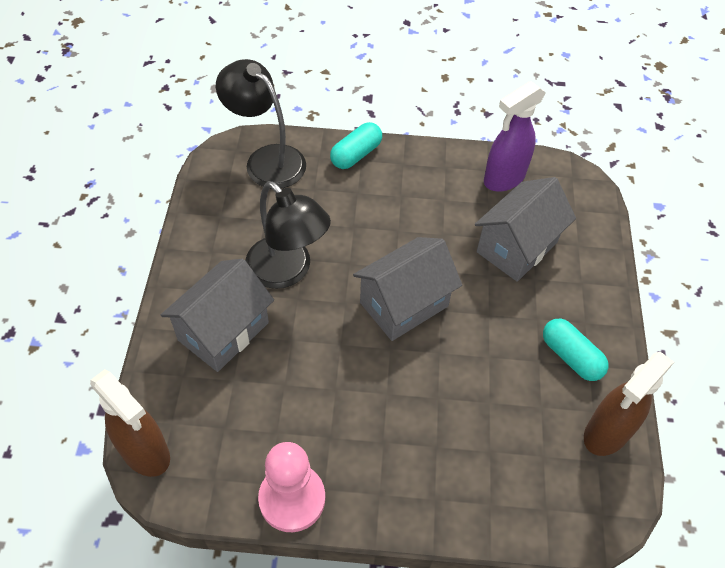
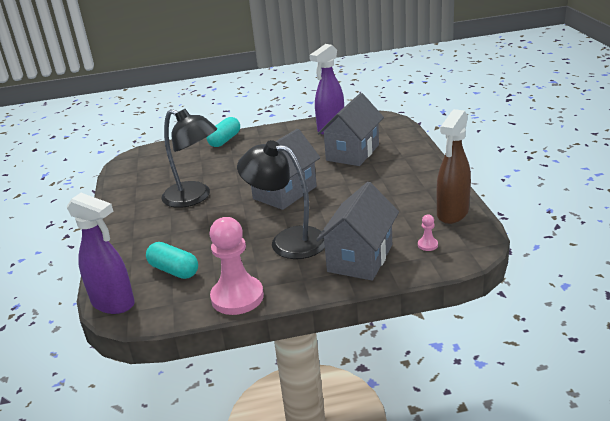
camera: 10 degrees left, 25 degrees down
brown spray bottle [90,369,170,477] -> purple spray bottle [67,193,135,314]
grey house [161,259,274,372] -> grey house moved to [316,182,399,281]
black lamp [216,59,306,189] -> black lamp moved to [237,140,325,259]
turquoise capsule [543,319,609,381] -> turquoise capsule moved to [146,242,198,279]
none -> pink pawn [418,214,438,251]

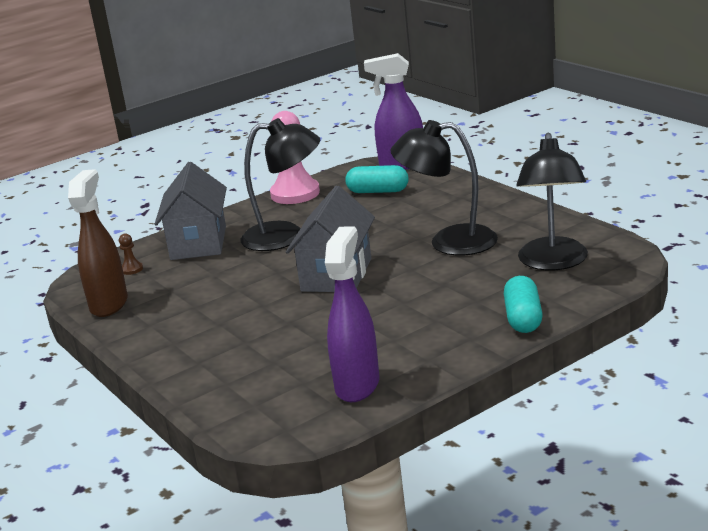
camera: 155 degrees right, 5 degrees down
grey house [318,93,384,166] -> none
pink pawn [418,214,438,251] -> brown pawn [119,234,143,275]
none -> black lamp [516,133,588,270]

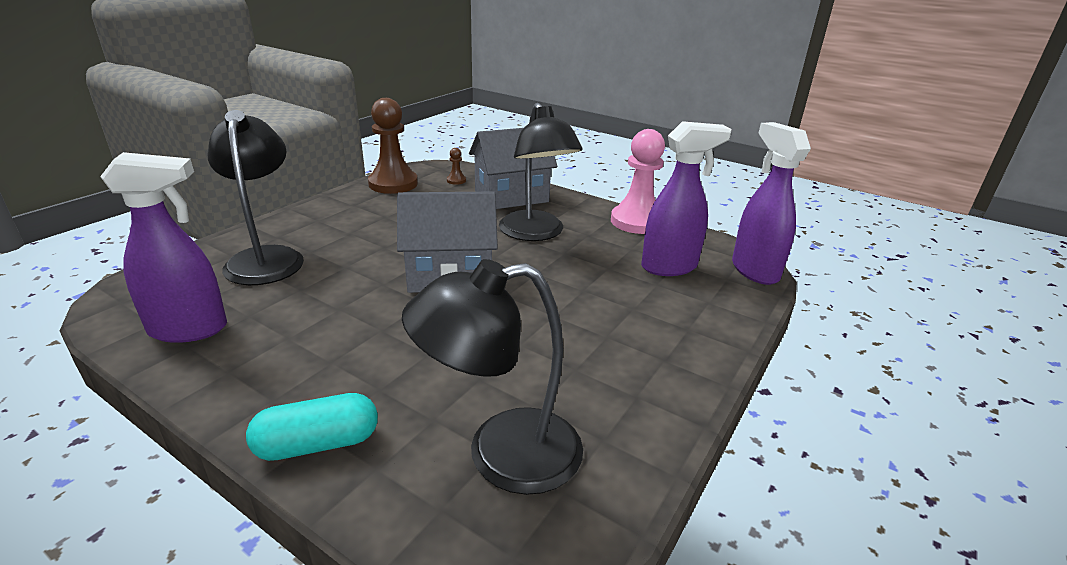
camera: 65 degrees right, 5 degrees up
brown spray bottle [68,169,128,317] -> brown pawn [368,98,418,194]
turquoise capsule [345,165,408,193] -> purple spray bottle [641,121,732,276]
black lamp [391,120,498,255] -> black lamp moved to [207,110,304,285]

